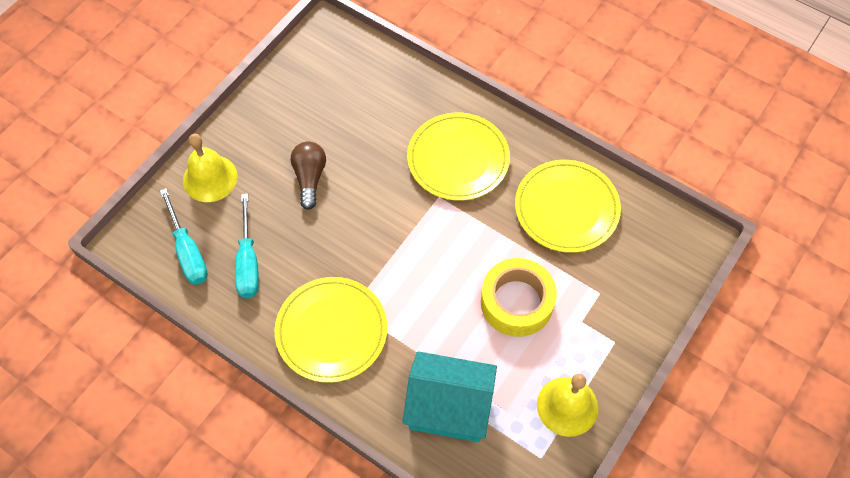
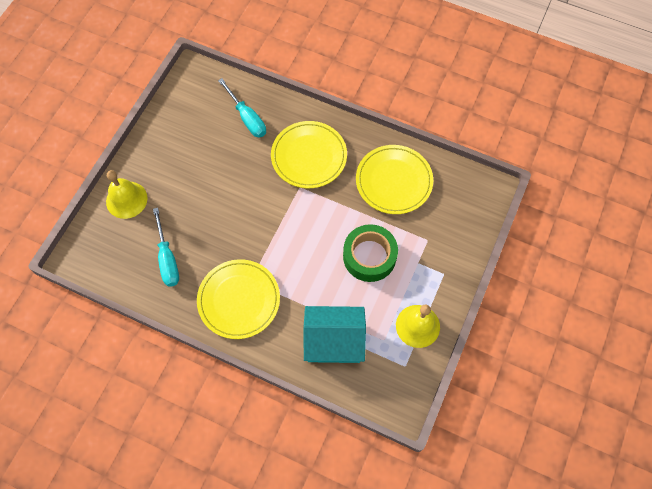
camera: 10 degrees left, 5 degrees up
turquoise screwdriver [160,188,208,285] -> turquoise screwdriver moved to [218,78,266,138]
brown light bulb [291,141,326,210] -> none
yellow tape [481,258,557,337] -> green tape [343,224,398,282]

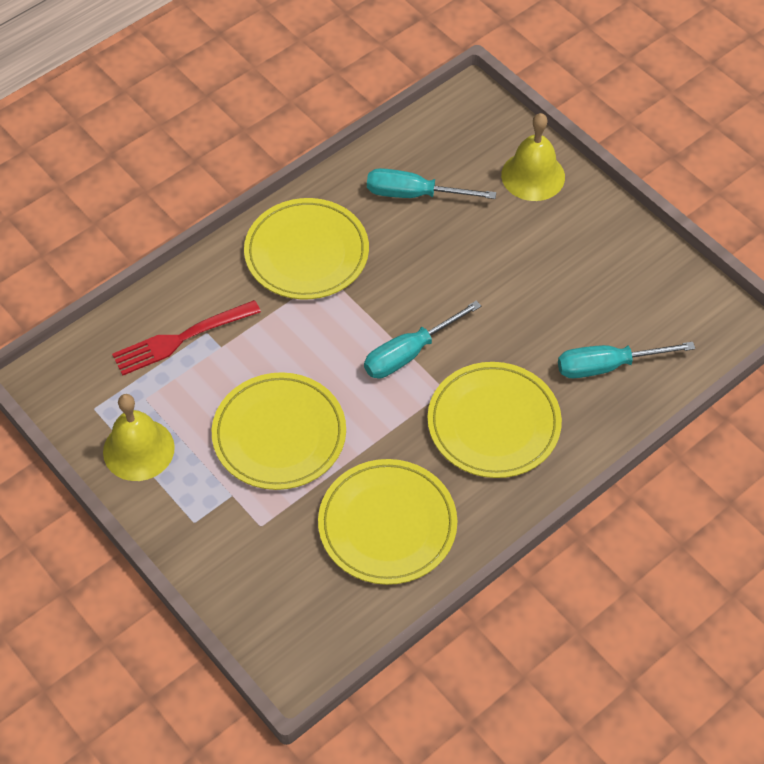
camera: 115 degrees right, 10 degrees down
turquoise house [304,306,366,363] -> red fork [112,300,261,375]
green tape [343,224,398,282] -> yellow plate [212,372,346,490]
none -> turquoise screwdriver [364,301,481,378]

